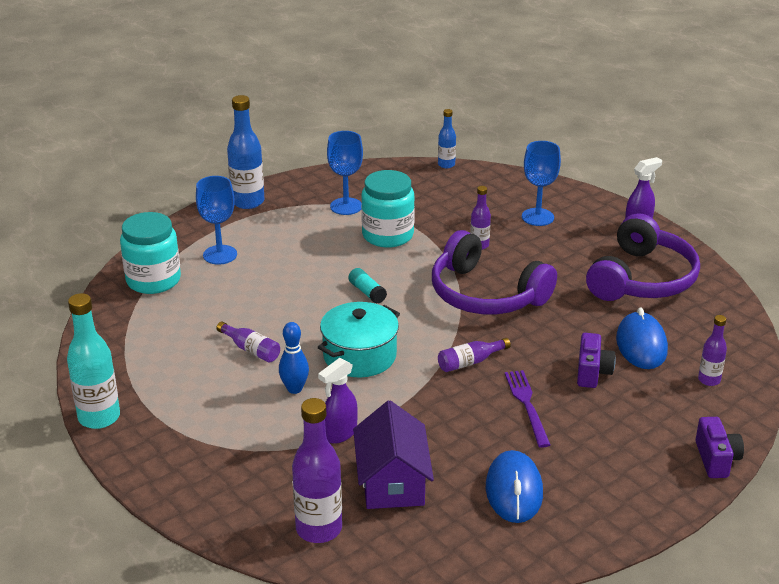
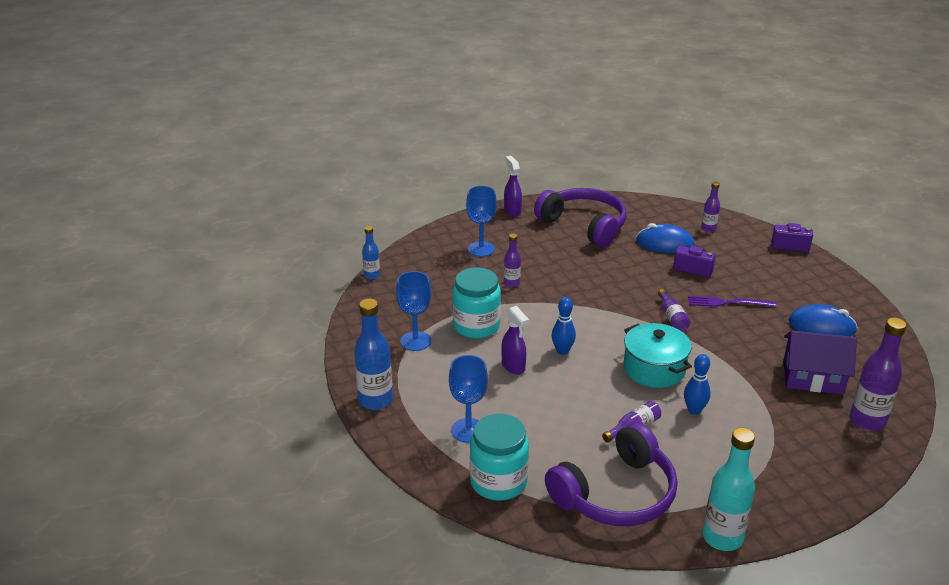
camera: 75 degrees left, 0 degrees up
purple spray bottle [318,358,358,444] -> purple spray bottle moved to [501,306,529,374]
turquoise glue stick [348,268,387,304] -> blue bowling pin [552,297,576,355]
purple headphones [432,230,557,314] -> purple headphones moved to [545,422,678,526]

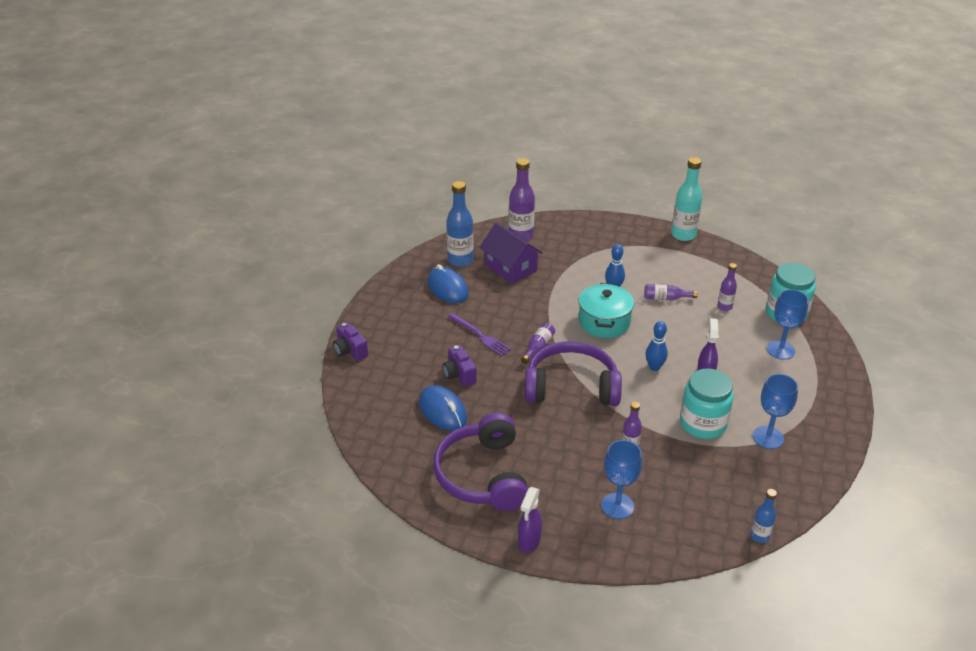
camera: 140 degrees left, 5 degrees up
blue bottle [354,299,393,410] -> blue bottle moved to [446,181,473,267]
purple headphones [545,422,678,526] -> purple headphones moved to [525,341,622,406]
purple bottle [701,182,720,232] -> purple bottle moved to [717,263,737,311]

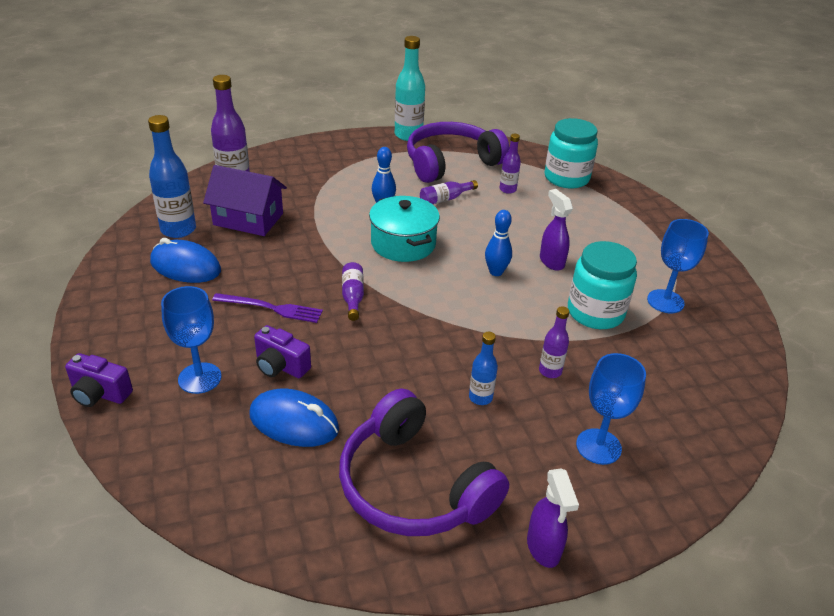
camera: 35 degrees left, 0 degrees up
purple headphones [525,341,622,406] -> purple headphones moved to [407,122,509,183]
blue bottle [750,489,777,543] -> blue bottle moved to [469,332,498,405]
blue goblet [767,289,809,360] -> blue goblet moved to [161,286,222,394]

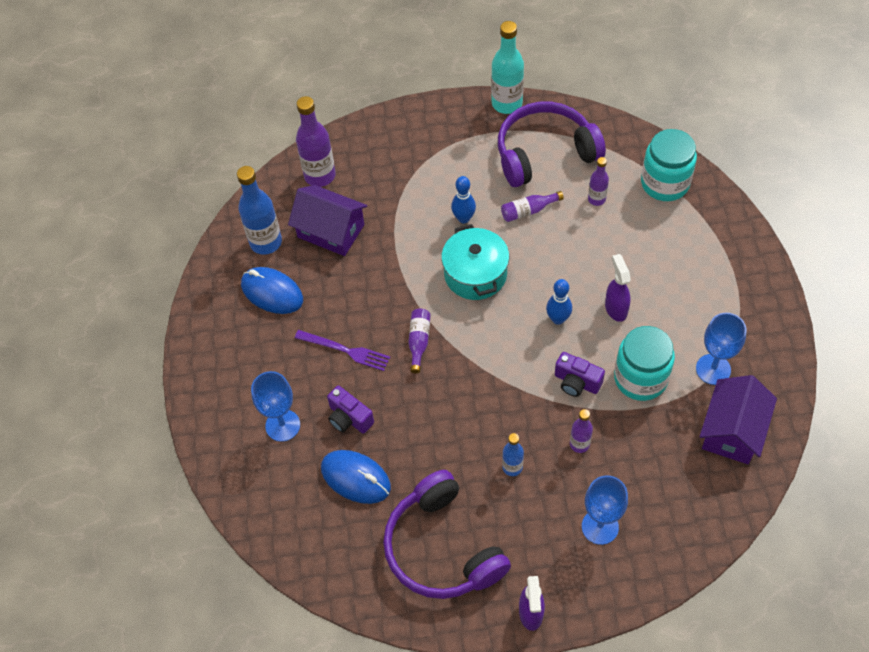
camera: 15 degrees right, 20 degrees up
purple camera [65,353,133,407] -> purple camera moved to [555,352,605,397]
none -> purple house [700,375,777,464]

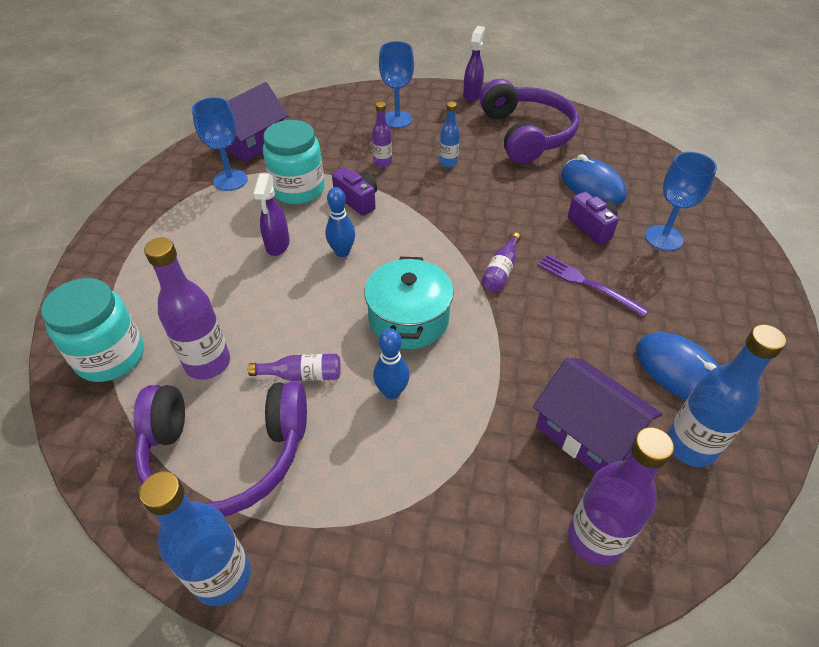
camera: 165 degrees left, 10 degrees down
turquoise bottle [491,21,524,114] -> blue bottle [139,471,251,606]
purple bottle [588,157,609,206] -> purple bottle [144,237,230,380], size x1.81

